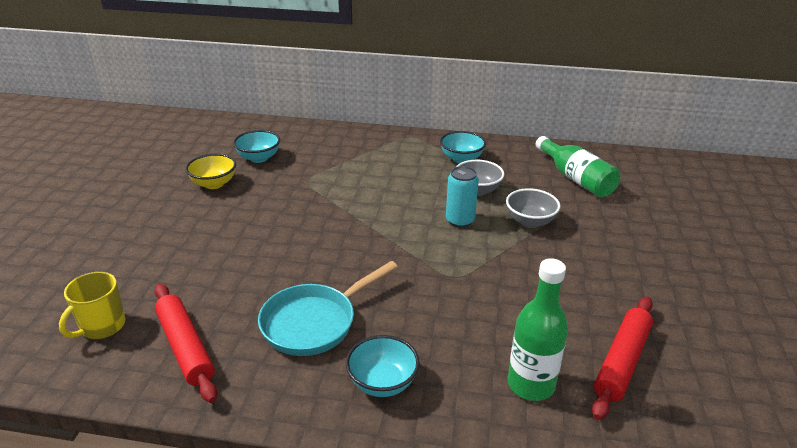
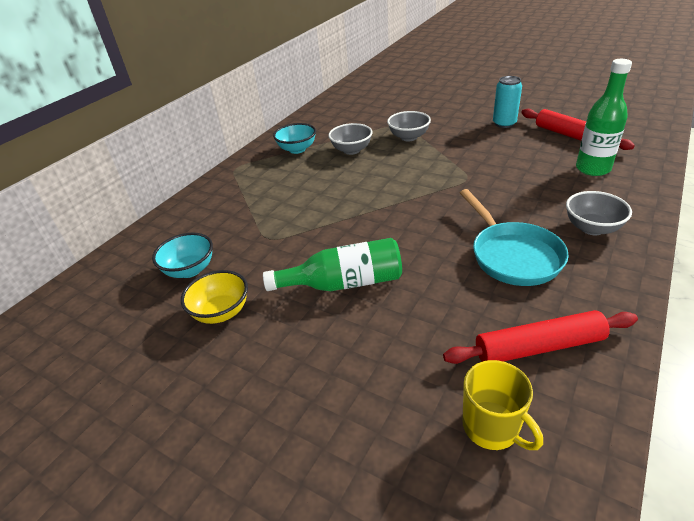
camera: 65 degrees left, 5 degrees up
turquoise bowl [346,335,420,397] -> grey bowl [566,191,632,235]
turquoise can [446,166,479,228] -> turquoise can moved to [493,76,522,128]
green bottle [535,136,620,197] -> green bottle moved to [263,238,402,291]

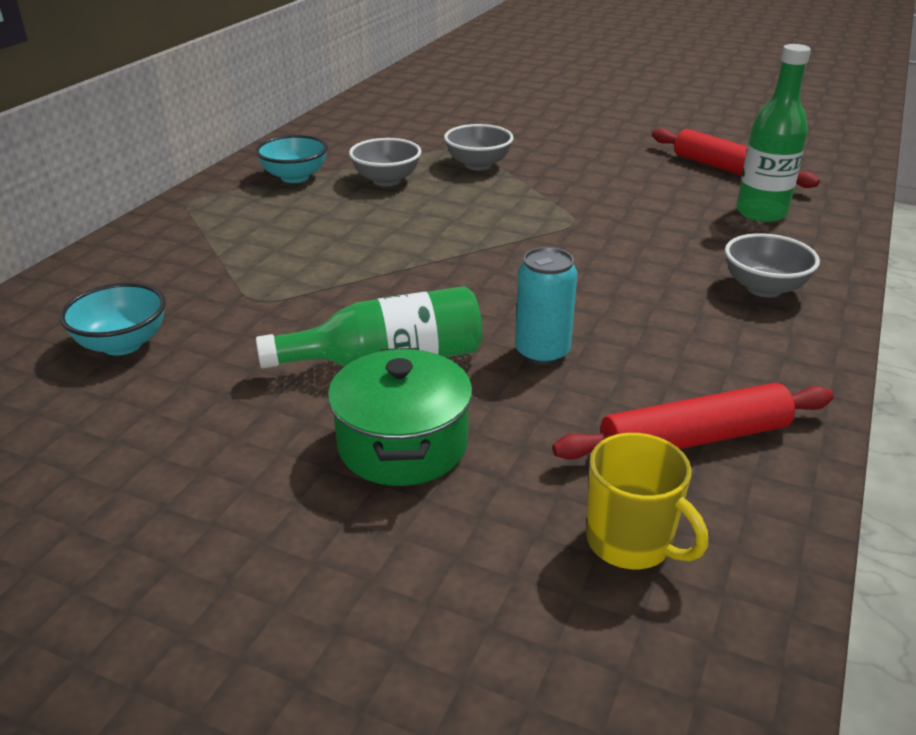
camera: 10 degrees left, 5 degrees down
yellow bowl [181,270,248,324] -> none
turquoise pan [460,189,569,286] -> none
turquoise can [493,76,522,128] -> turquoise can moved to [515,247,577,365]
none -> green pot [328,348,473,486]

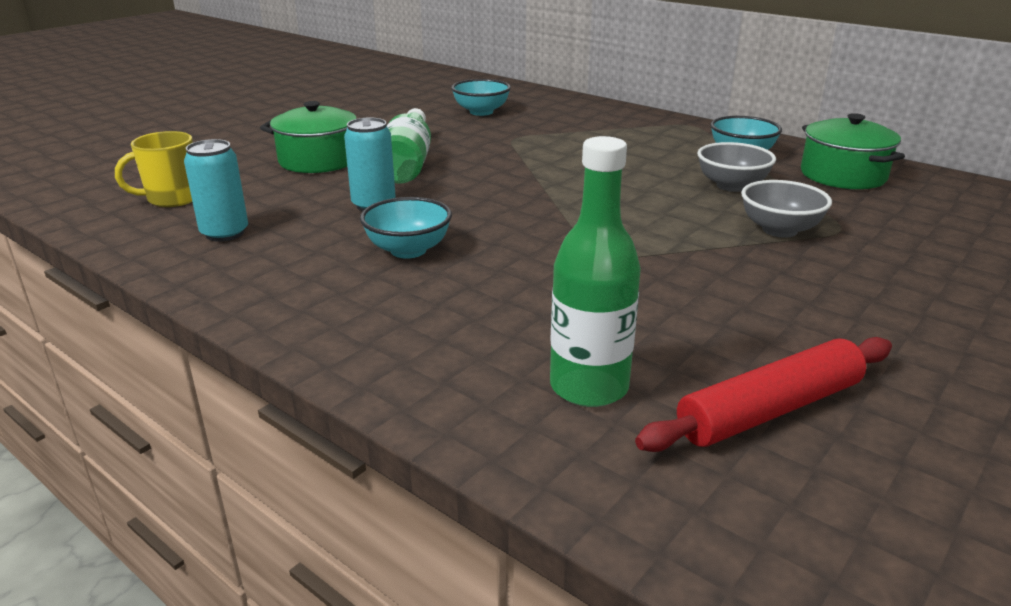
camera: 105 degrees right, 5 degrees down
red rolling pin [552,383,834,460] -> turquoise can [184,139,248,242]
grey bowl [725,233,820,298] -> none
none -> turquoise bowl [360,197,452,259]
none -> green pot [801,113,905,189]

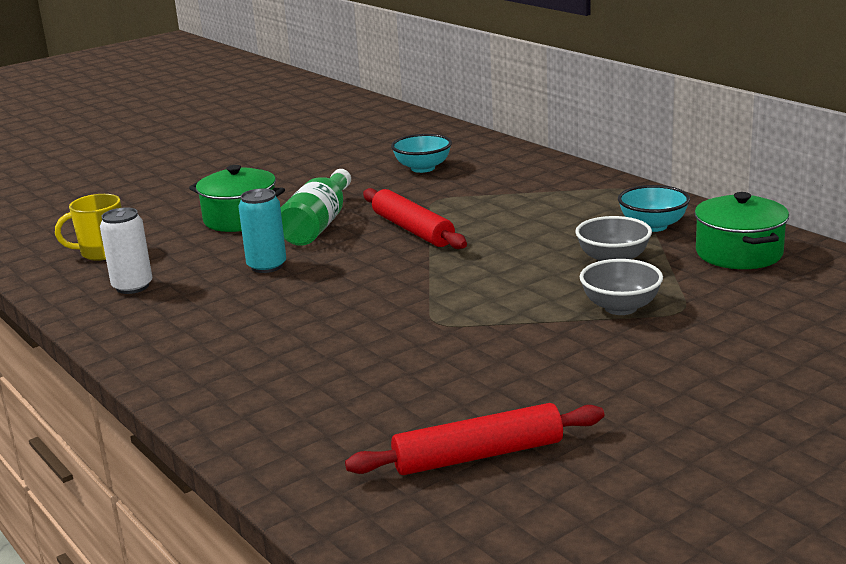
camera: 15 degrees right, 5 degrees down
turquoise can [184,139,248,242] -> white can [100,207,153,294]
turquoise bowl [360,197,452,259] -> none
green bottle [550,136,641,407] -> none
none -> red rolling pin [363,188,467,249]

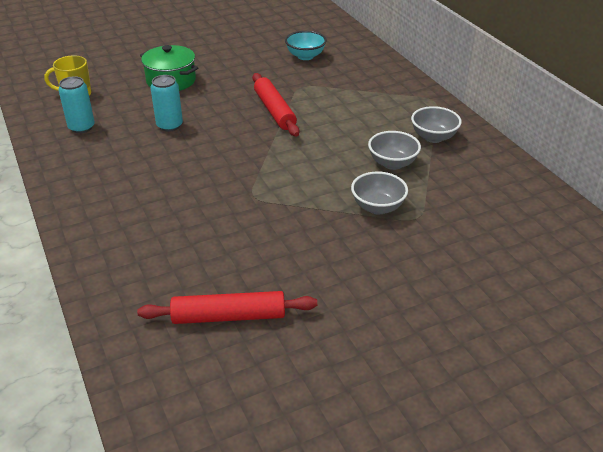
camera: 10 degrees right, 15 degrees up
white can [100,207,153,294] -> turquoise can [59,76,95,133]
green bottle [281,169,351,246] -> none
turquoise bowl [618,185,690,232] -> grey bowl [411,106,462,143]
green pot [695,192,789,269] -> none

